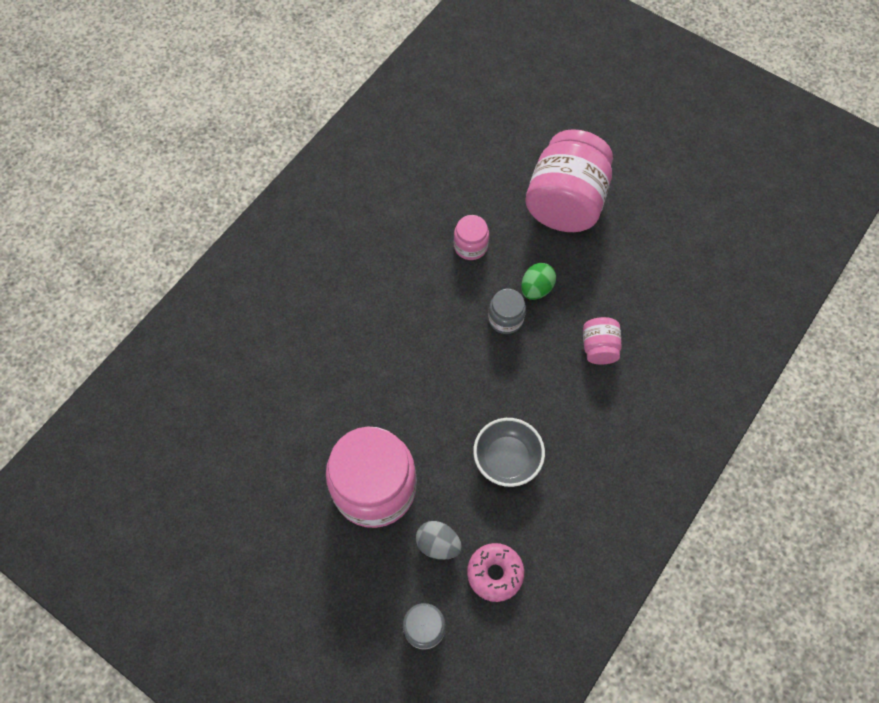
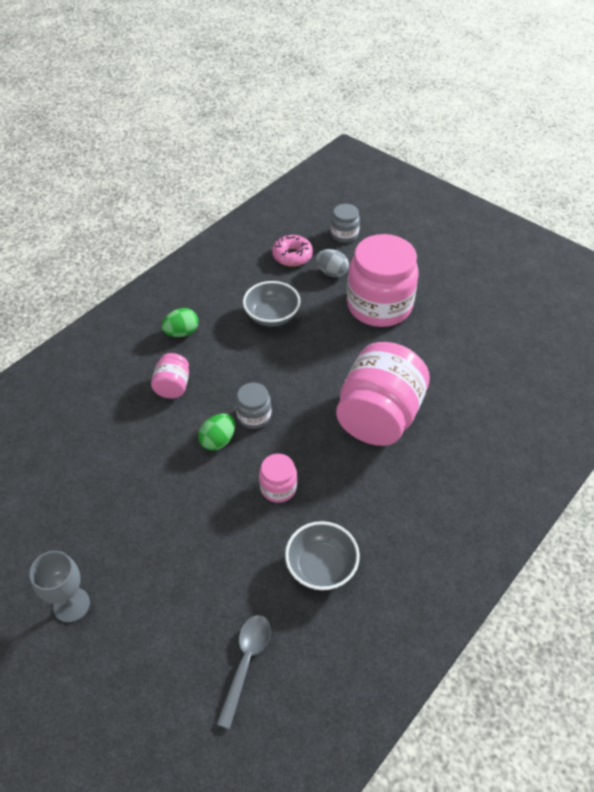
camera: 175 degrees left, 15 degrees down
pink jar [525,129,613,232] -> pink jar moved to [336,342,430,446]
none -> grey goblet [29,551,90,622]
none -> green egg [161,308,198,337]
none -> grey spoon [216,615,271,729]
none -> grey bowl [285,521,360,591]

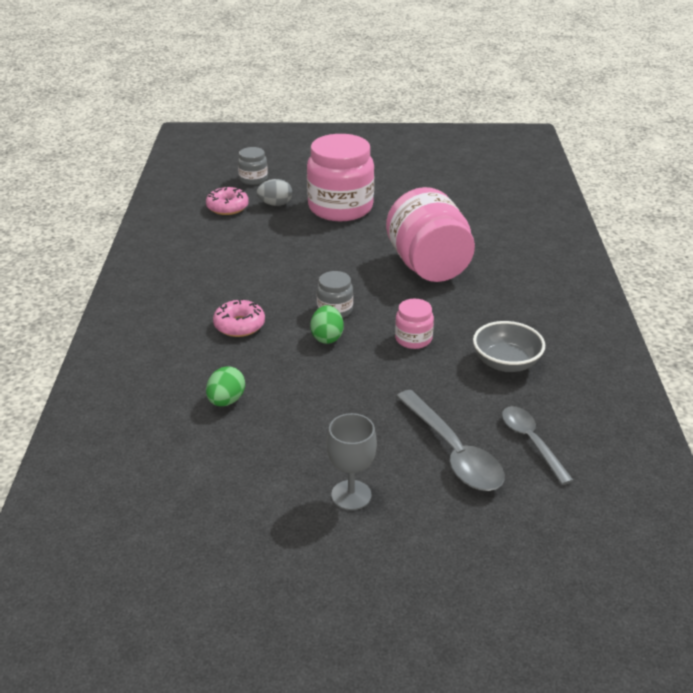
camera: 40 degrees left, 15 degrees down
pink jar [151,353,189,399] -> pink donut [213,299,265,337]
green egg [161,308,198,337] -> green egg moved to [206,366,245,406]
grey bowl [243,281,300,327] -> none
none -> grey spoon [396,390,505,491]

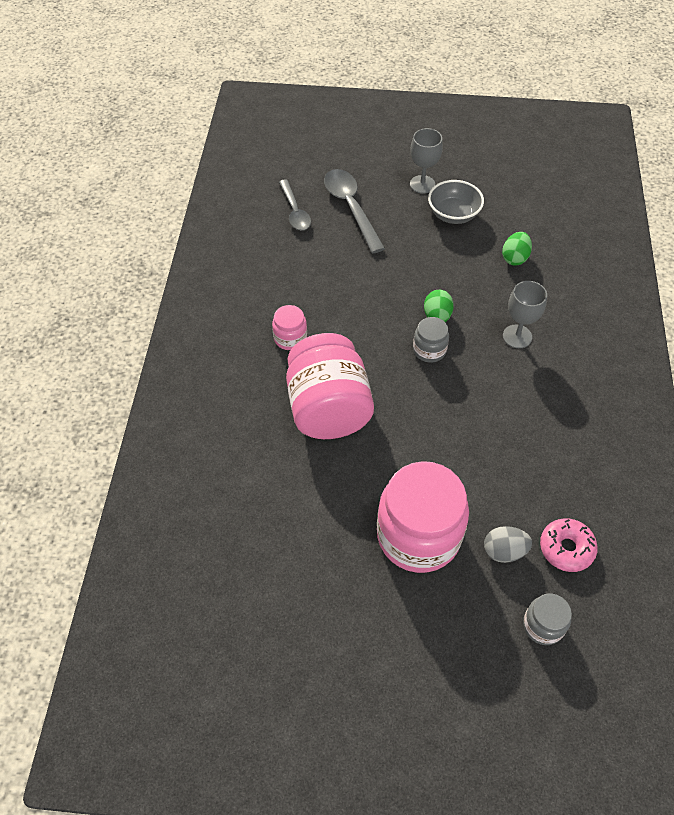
camera: 175 degrees left, 20 degrees up
pink donut [213,299,265,337] -> grey goblet [503,281,547,348]
pink jar [395,299,434,349] -> pink jar moved to [272,305,307,350]
grey bowl [473,321,545,372] -> grey bowl moved to [428,180,484,224]

